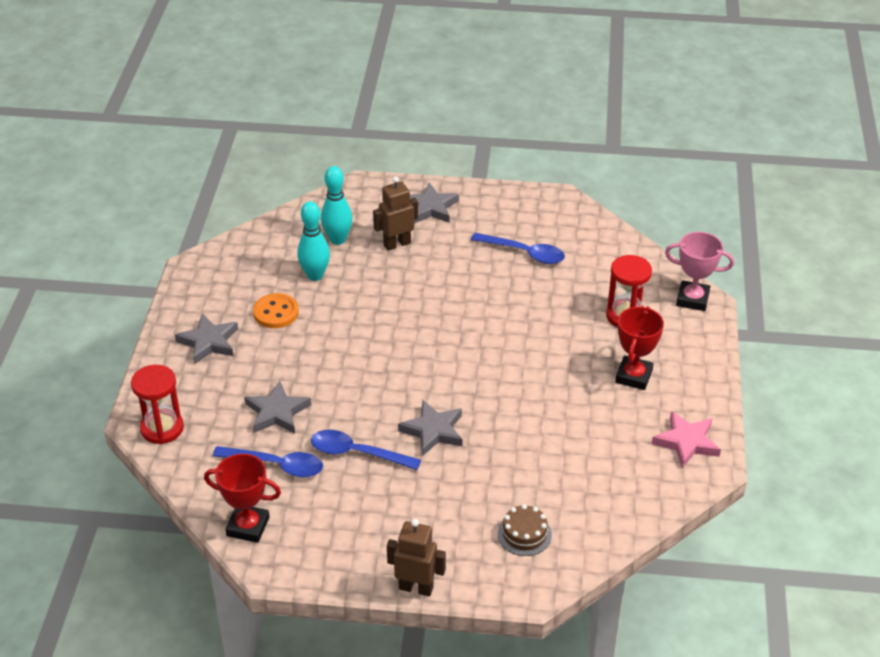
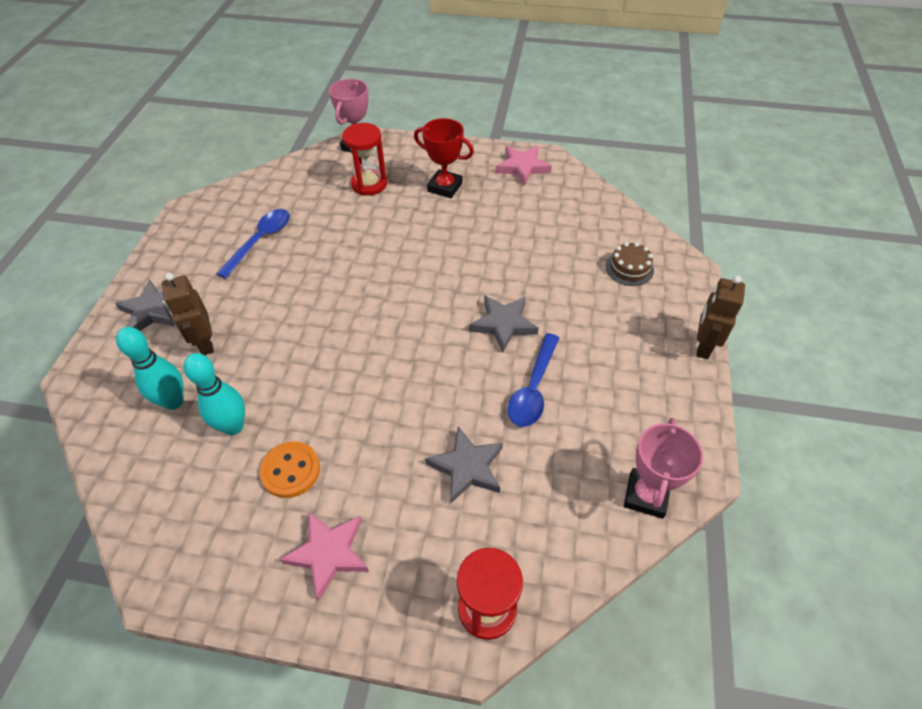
camera: 85 degrees left, 10 degrees up
grey star [175,314,238,364] -> pink star [280,512,369,600]
red trophy [204,454,281,543] -> pink trophy [624,418,703,519]
blue spoon [213,446,323,477] -> none

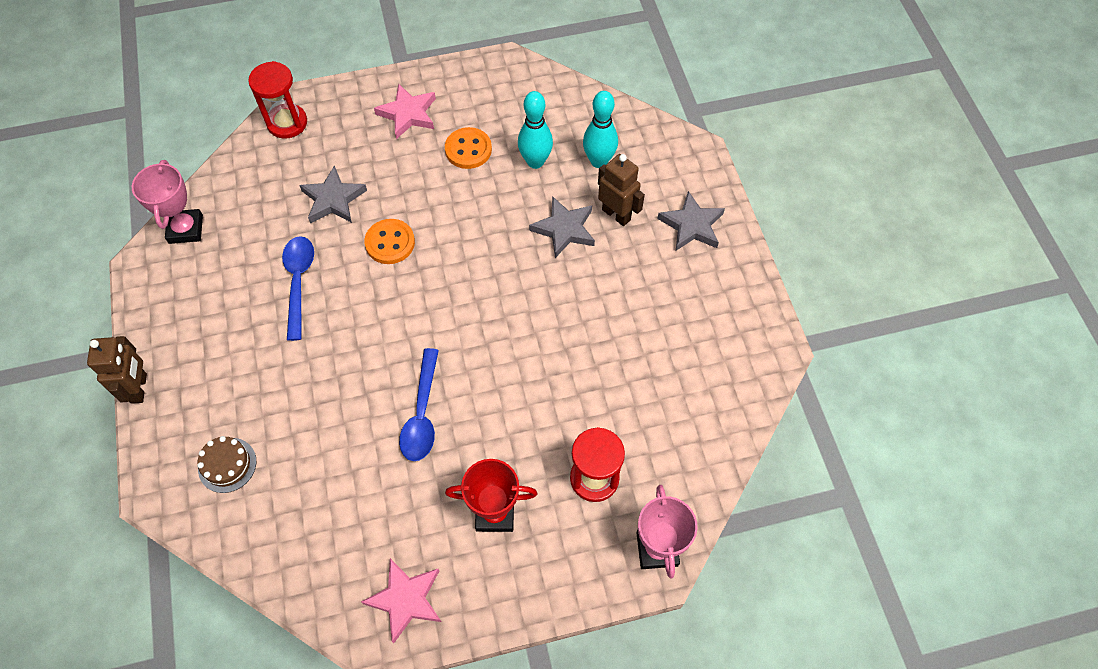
camera: 155 degrees right, 10 degrees up
blue spoon [216,209,290,279] -> blue spoon moved to [399,348,439,461]
grey star [469,295,539,352] -> grey star moved to [529,196,595,258]
none -> orange button [364,219,415,264]

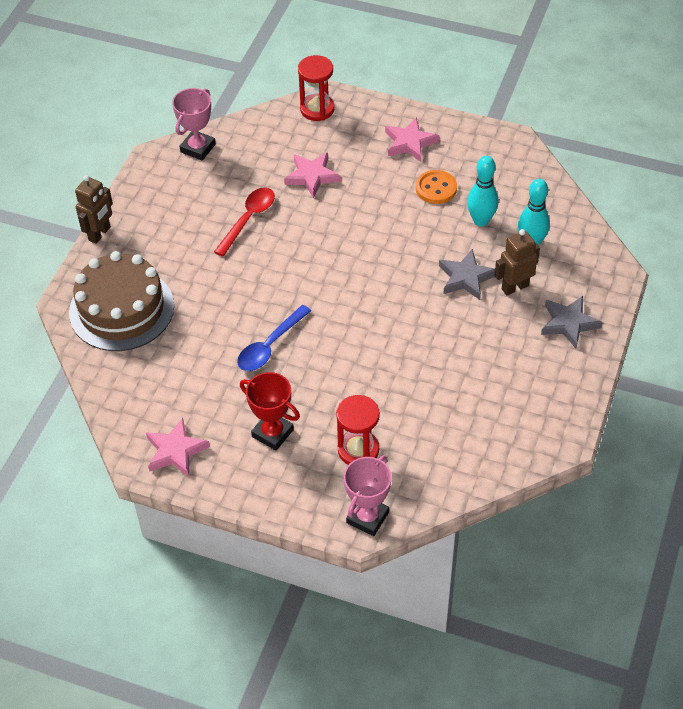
camera: 35 degrees right, 10 degrees down
brown cake [197,436,256,493] -> brown cake [69,251,174,351], size x2.31
blue spoon [282,236,314,341] -> red spoon [214,187,275,256]
grey star [299,165,367,223] -> pink star [284,153,341,198]
orange button [364,219,415,264] -> none
brown robot [598,154,645,226] -> brown robot turned 105 degrees counterclockwise [494,229,540,295]

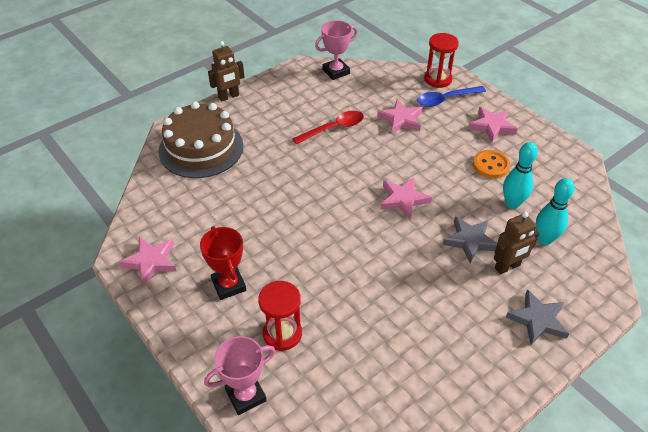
camera: 30 degrees right, 5 degrees down
blue spoon [237,305,311,371] -> blue spoon moved to [417,86,486,107]
brown robot [494,229,540,295] -> brown robot turned 150 degrees clockwise [494,212,539,274]
none -> pink star [380,177,432,220]

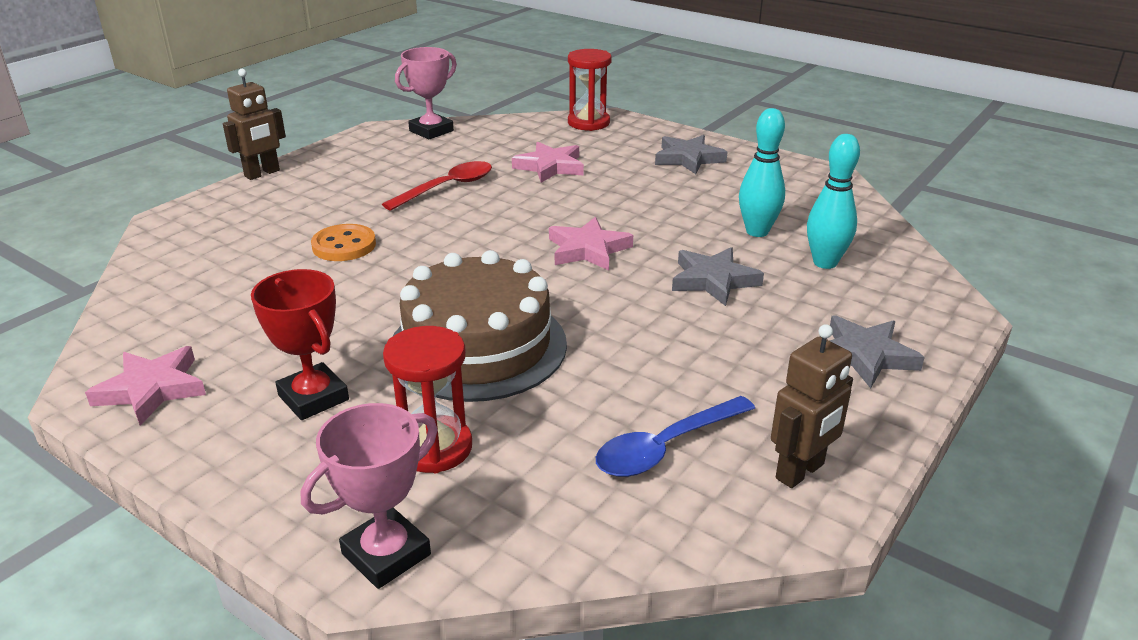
camera: 15 degrees left, 15 degrees down
brown cake [159,101,243,178] -> brown cake moved to [393,250,567,402]
blue spoon [417,86,486,107] -> blue spoon moved to [596,396,755,477]
pink star [469,107,518,142] -> grey star [655,135,727,174]
orange button [473,150,510,178] -> orange button moved to [311,224,376,261]
brown robot [494,212,539,274] -> brown robot moved to [771,324,853,488]

